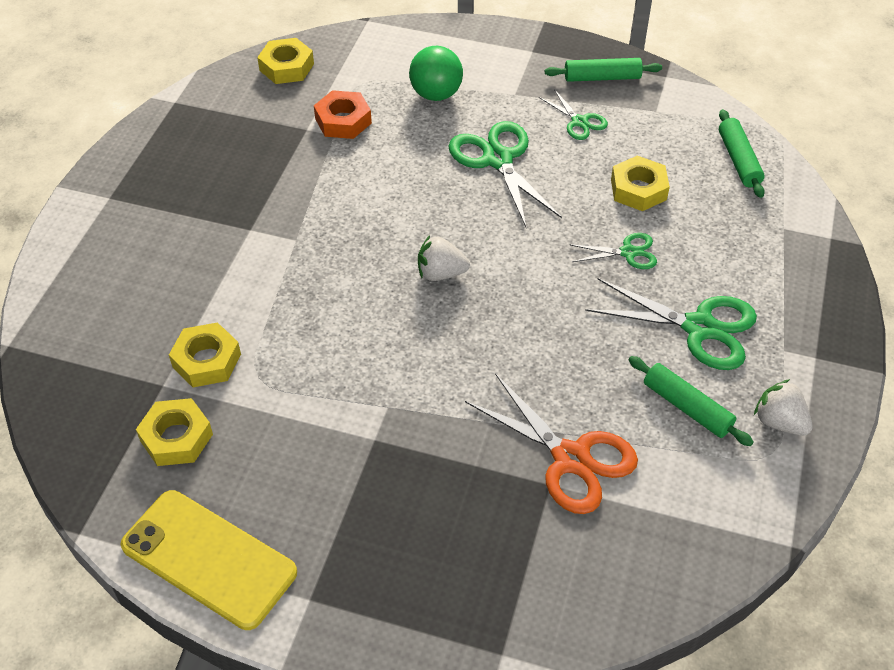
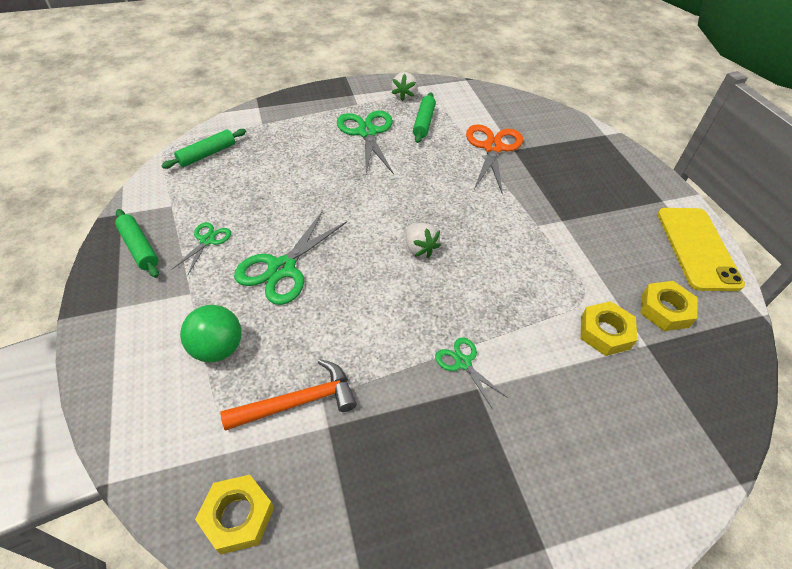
camera: 125 degrees left, 0 degrees up
orange nut [314,90,372,139] -> orange hammer [220,359,357,431]
green scissors [571,233,657,269] -> green scissors moved to [435,337,508,408]
yellow nut [611,155,670,211] -> none

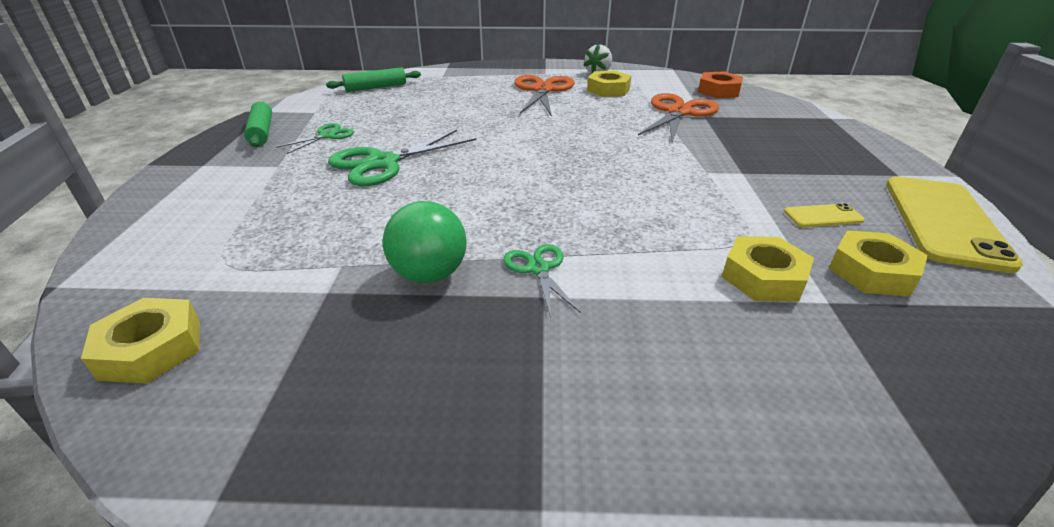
camera: 20 degrees right, 15 degrees down
green ball [180,305,241,363] -> green ball moved to [383,201,466,283]
orange hammer [220,359,357,431] -> none
green scissors [337,110,394,174] -> orange scissors [514,75,575,117]
white strawberry [406,223,441,258] -> none
green rolling pin [413,92,436,143] -> yellow nut [587,70,631,97]
none -> orange nut [698,72,743,98]
none -> yellow phone [784,203,865,227]

